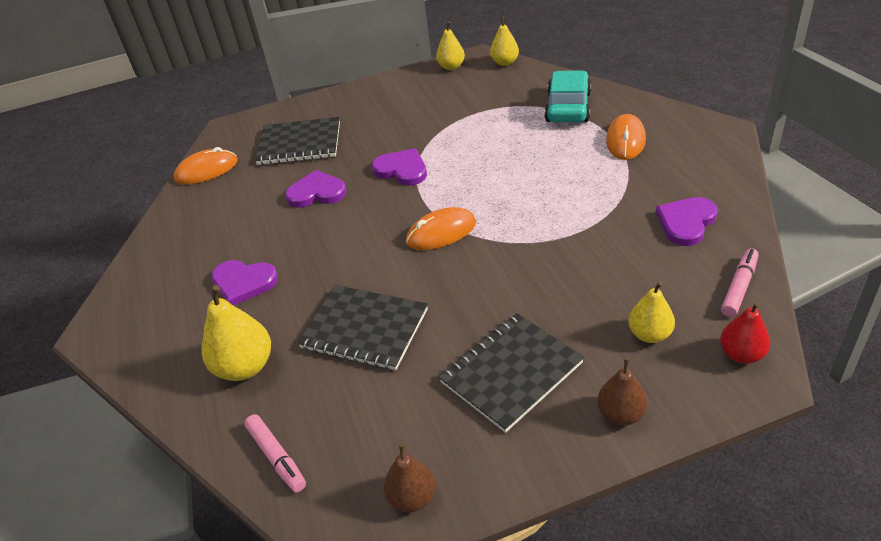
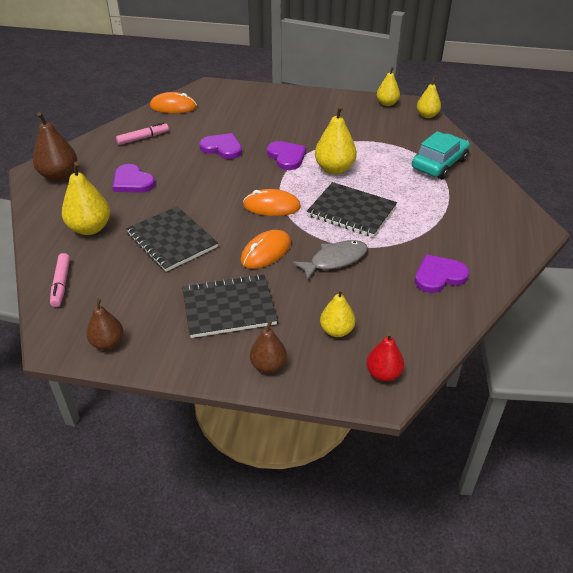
camera: 25 degrees right, 0 degrees up
black notebook [255,117,340,165] -> black notebook moved to [307,182,397,237]
orange mouse [606,114,646,160] -> orange mouse moved to [241,230,291,269]
pink marker [721,248,759,317] -> pink marker moved to [116,122,169,145]
none -> brown pear [33,112,77,181]
none -> grey fish [292,240,368,281]
none -> yellow pear [315,106,357,174]

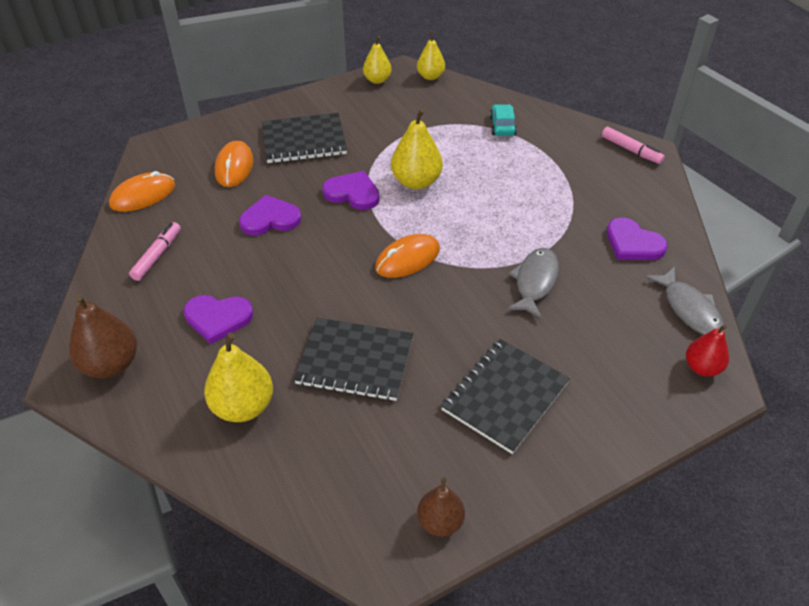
camera: 40 degrees left, 5 degrees up
pink marker [50,253,70,307] -> pink marker moved to [602,127,665,164]
orange mouse [241,230,291,269] -> orange mouse moved to [215,141,253,187]
brown pear [250,320,287,373] -> none
black notebook [307,182,397,237] -> black notebook moved to [262,113,347,163]
yellow pear [320,289,355,337] -> none
turquoise car [412,131,470,179] -> turquoise car [490,104,517,136], size x0.58
purple heart [415,255,469,293] -> purple heart turned 75 degrees counterclockwise [607,218,668,260]
none -> grey fish [646,266,724,335]

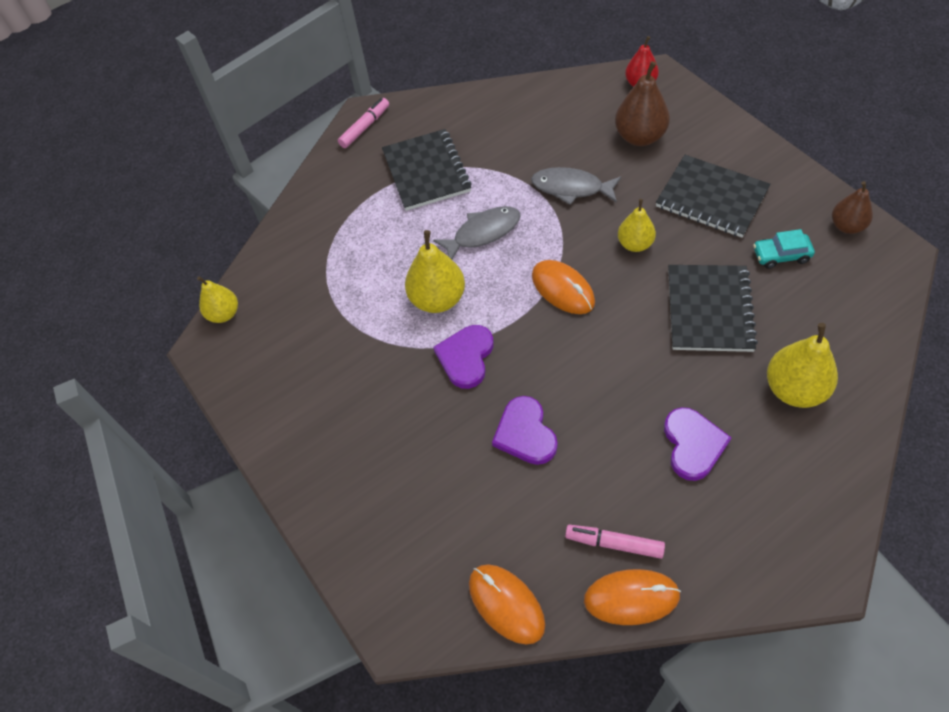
camera: 90 degrees left, 10 degrees up
brown pear [69,294,137,378] -> brown pear moved to [615,61,670,146]
orange mouse [215,141,253,187] -> orange mouse moved to [584,569,681,625]
black notebook [262,113,347,163] -> black notebook moved to [382,129,472,211]
yellow pear [363,36,392,84] -> yellow pear moved to [618,199,656,252]
turquoise car [490,104,517,136] -> turquoise car moved to [753,229,815,269]
purple heart [607,218,668,260] -> none
grey fish [646,266,724,335] -> grey fish moved to [433,206,521,259]

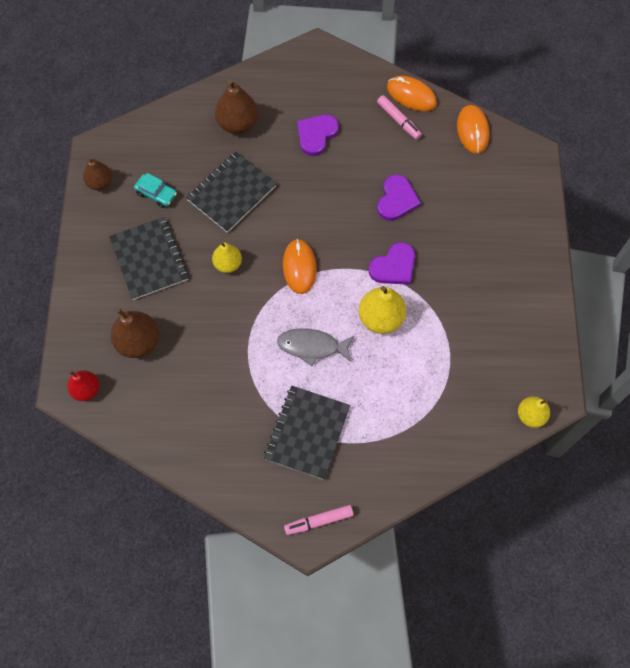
camera: 150 degrees left, 10 degrees up
grey fish [531,167,621,205] -> none
yellow pear [767,323,838,408] -> brown pear [215,79,258,134]

